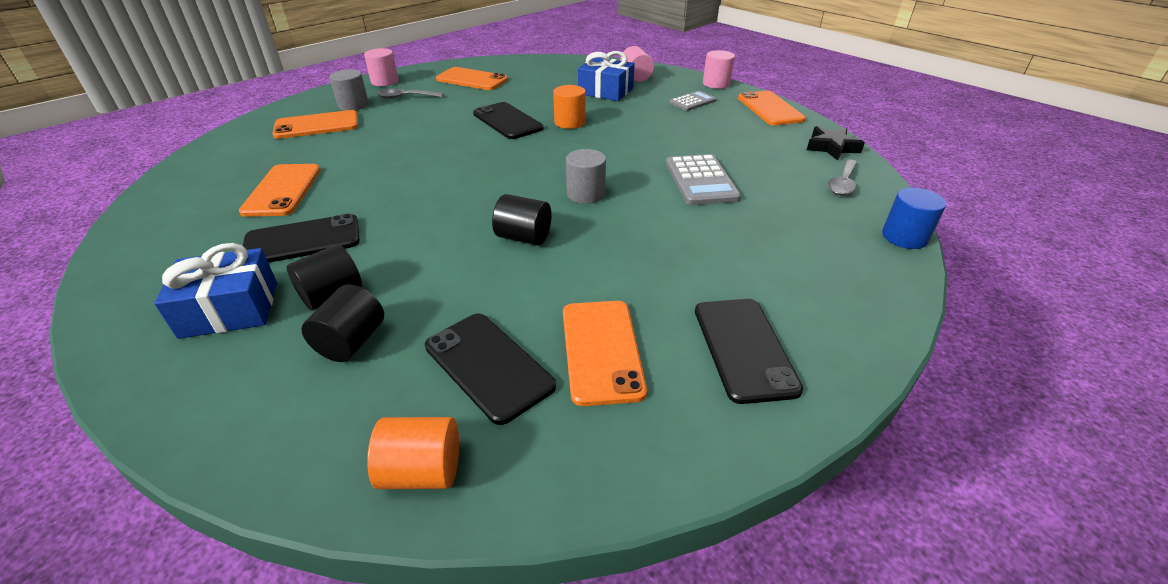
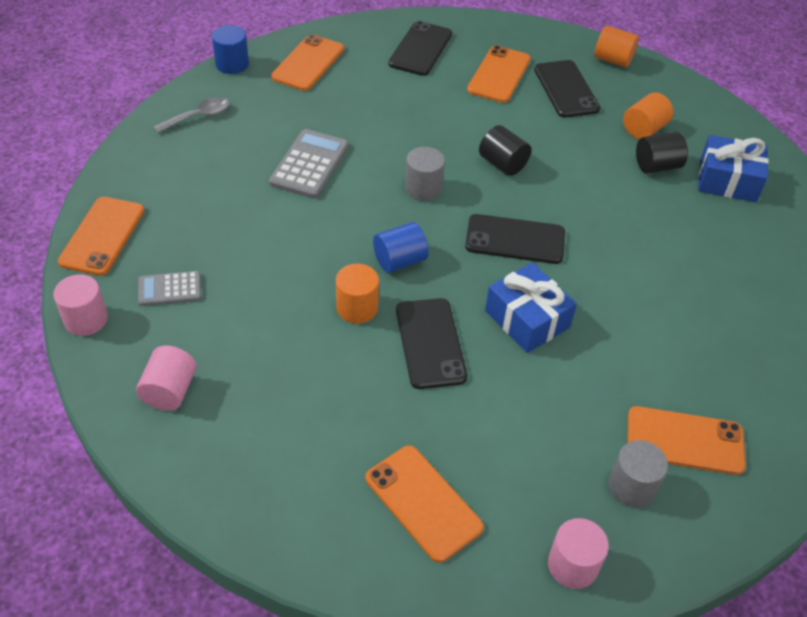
camera: 155 degrees left, 10 degrees up
orange phone [239,164,321,217] -> orange phone moved to [271,34,344,91]
black phone [243,213,360,263] -> black phone moved to [465,214,565,264]
black cylinder [301,284,384,362] -> orange cylinder [623,92,674,139]
grey spoon [376,88,443,99] -> none
blue gift [578,51,635,101] -> blue gift moved to [485,262,577,353]
black star [807,126,865,160] -> none
none -> blue cylinder [373,222,429,273]

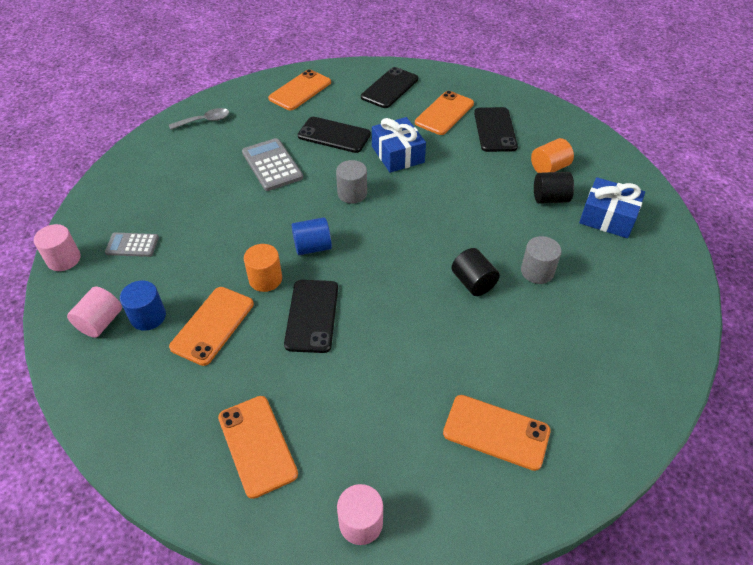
camera: 15 degrees right, 0 degrees up
orange phone [58,197,144,276] -> orange phone moved to [169,287,254,366]
blue cylinder [212,25,249,74] -> blue cylinder moved to [120,281,166,331]
grey calculator [269,129,349,199] -> grey calculator turned 60 degrees counterclockwise [242,138,303,191]
black phone [465,214,565,264] -> black phone moved to [298,117,371,153]
black cylinder [479,125,531,176] -> black cylinder moved to [452,248,500,296]
blue gift [485,262,577,353] -> blue gift moved to [372,117,426,173]
orange cylinder [594,26,639,68] -> none
grey cylinder [608,440,668,507] -> grey cylinder moved to [521,236,562,284]

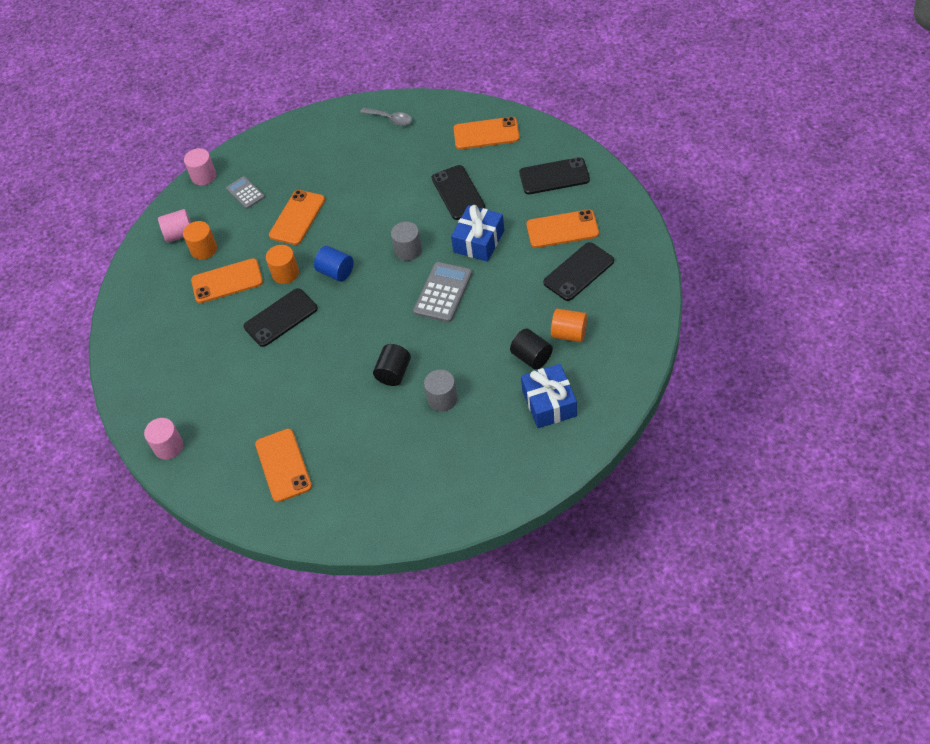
camera: 55 degrees right, 5 degrees up
blue cylinder [120,281,166,331] -> orange cylinder [183,221,217,260]
orange phone [218,396,298,499] -> orange phone moved to [269,190,325,245]
grey calculator [242,138,303,191] -> grey calculator moved to [413,262,472,322]

